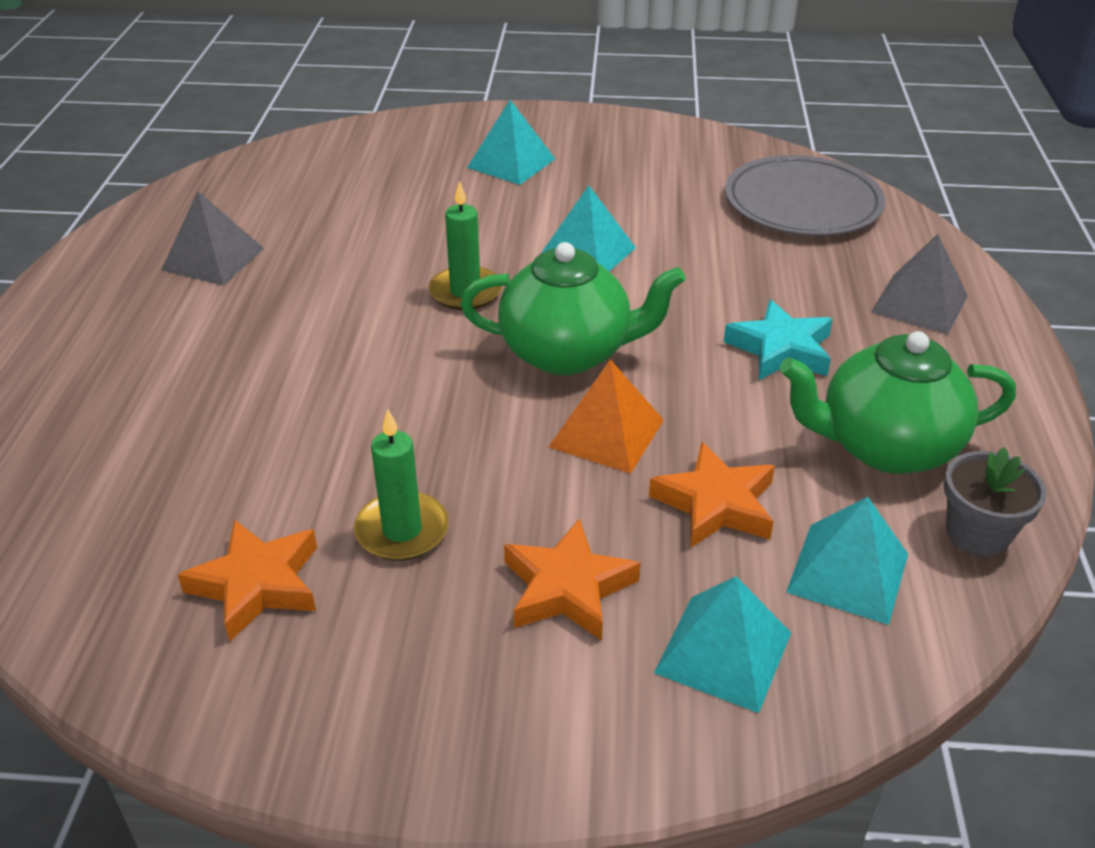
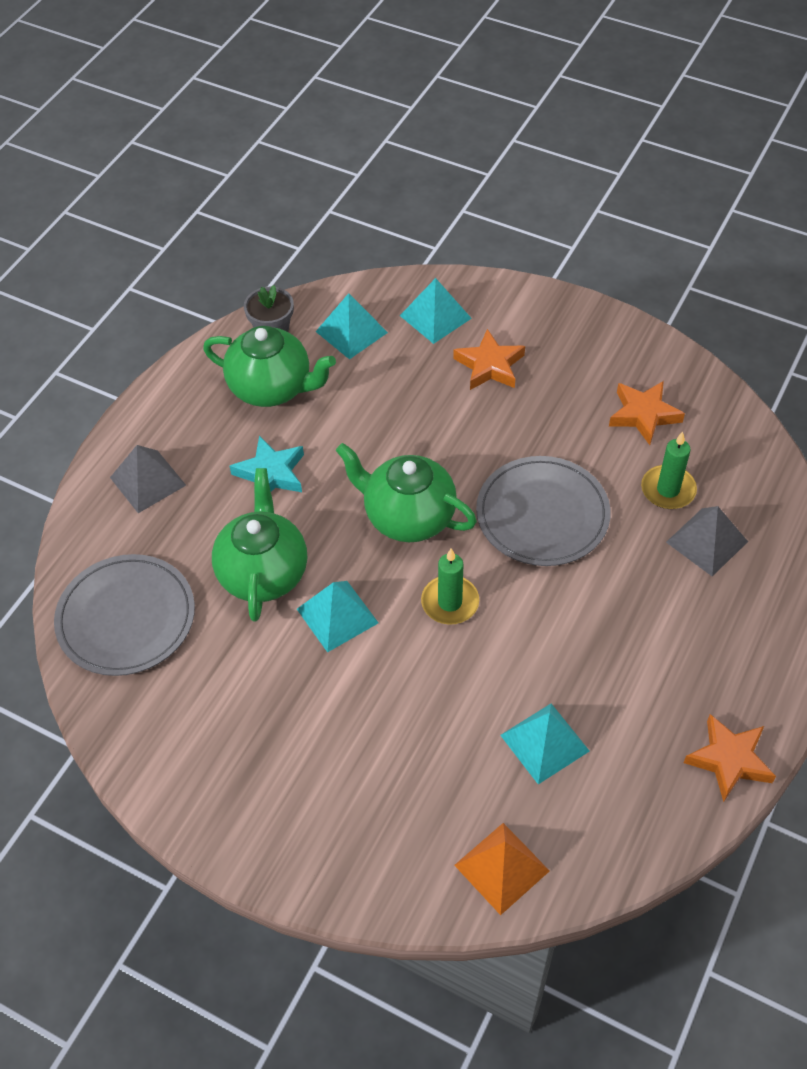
camera: 155 degrees left, 15 degrees up
grey pyramid [161,191,264,285] -> grey pyramid moved to [666,506,748,576]
green candle [354,409,449,561] -> green candle moved to [641,432,697,509]
turquoise pyramid [467,100,555,185] -> turquoise pyramid moved to [500,704,590,784]
orange pyramid [549,359,664,474] -> orange pyramid moved to [454,823,550,915]
orange star [649,441,775,548] -> orange star moved to [684,714,776,802]
none -> green teapot [212,468,307,622]
none -> grey plate [476,456,611,566]

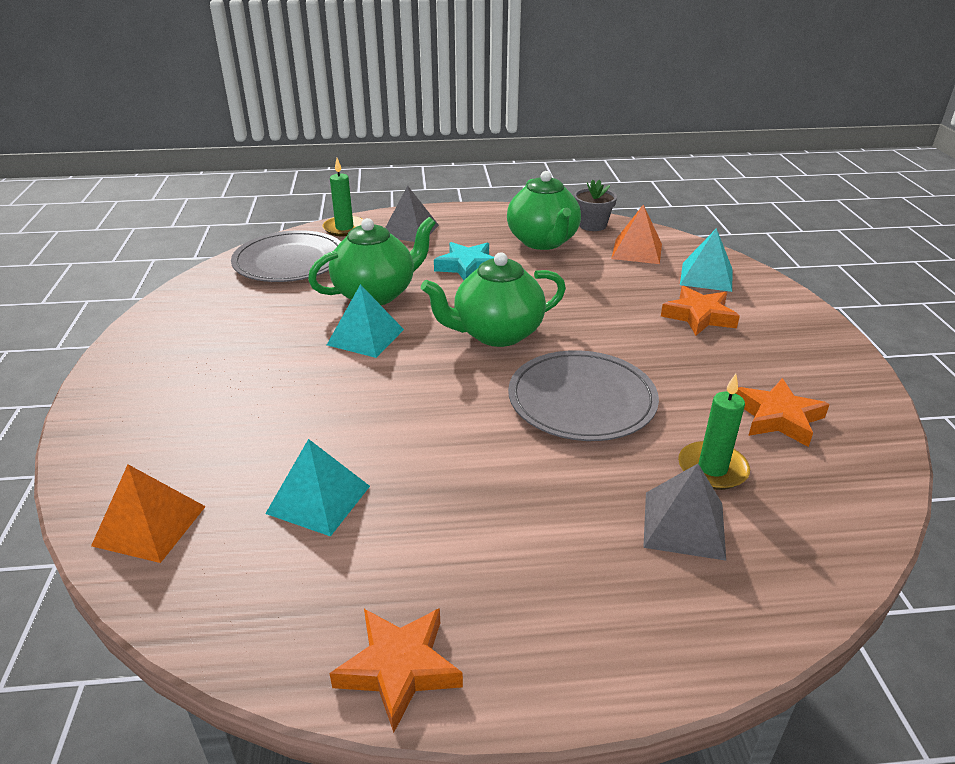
camera: 55 degrees right, 20 degrees down
turquoise pyramid [315,293,388,359] -> orange pyramid [611,204,662,264]
green teapot [336,443,477,542] -> green teapot turned 105 degrees counterclockwise [421,253,566,347]
green candle [421,549,479,625] -> green candle moved to [323,158,364,236]

